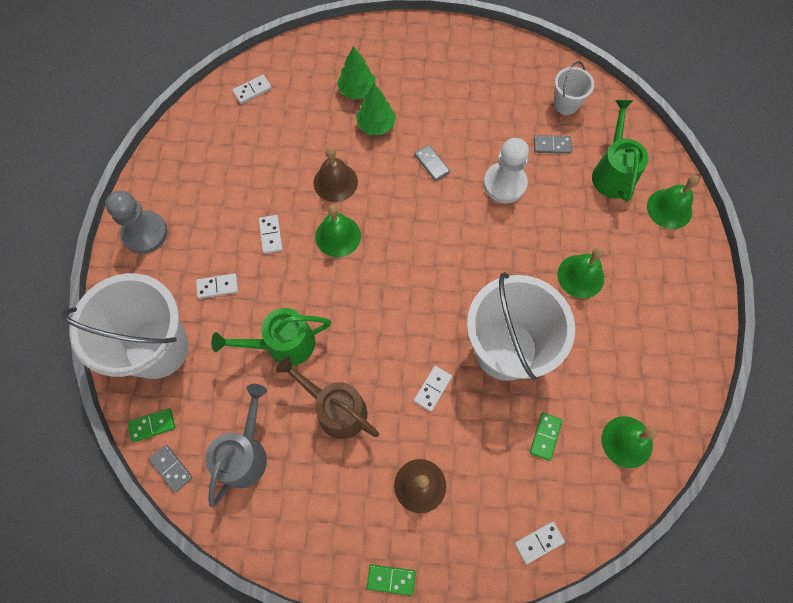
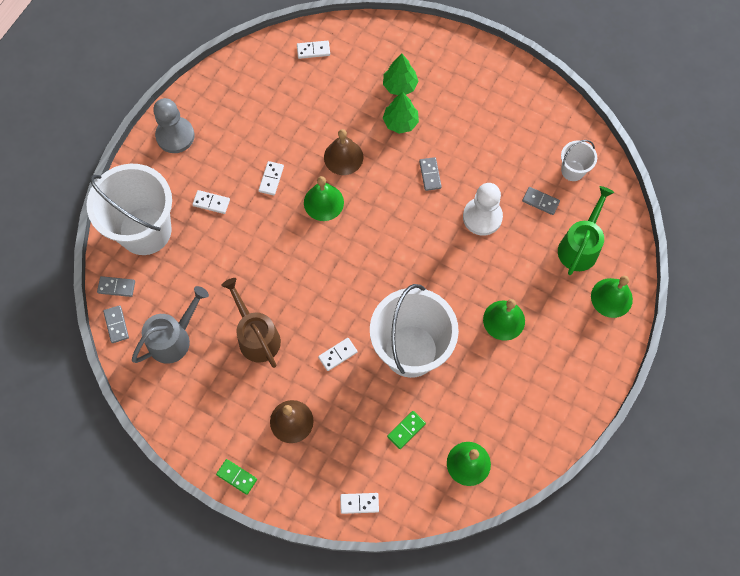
camera: 25 degrees right, 0 degrees up
green domino [128,408,175,442] -> grey domino [97,276,135,297]
green watering can [211,308,331,366] -> none

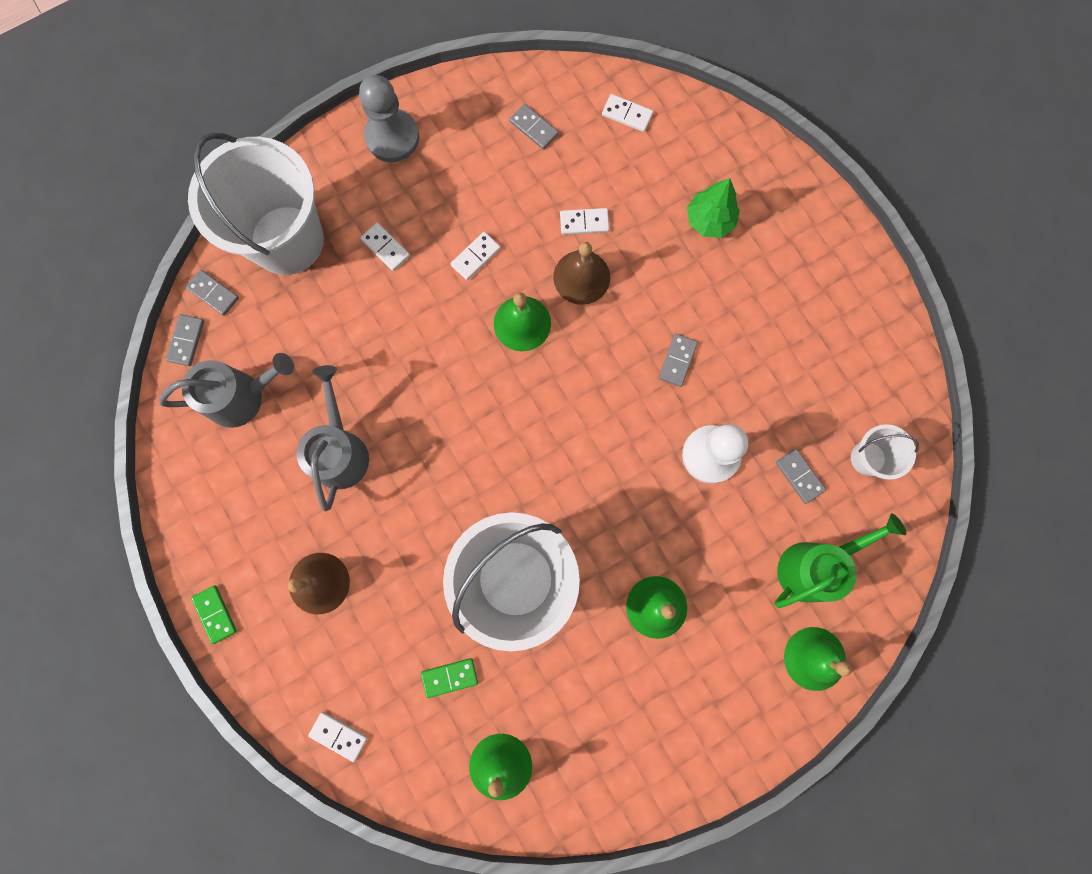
camera: 30 degrees right, 10 degrees up
brown watering can [222,278,281,368] -> grey watering can [296,365,369,511]
white domino [318,338,358,371] -> white domino moved to [560,208,610,235]
green tree [383,92,419,134] -> none
none -> grey domino [509,104,559,150]

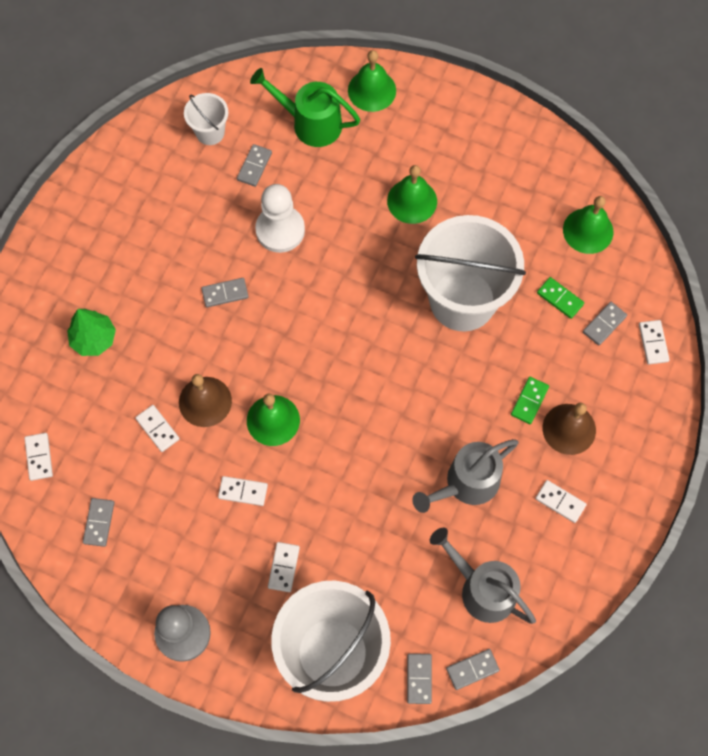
camera: 125 degrees left, 10 degrees down
green domino [191,586,237,644] -> green domino moved to [511,377,549,424]
none -> white domino [535,480,587,523]
none -> grey domino [583,302,627,346]

